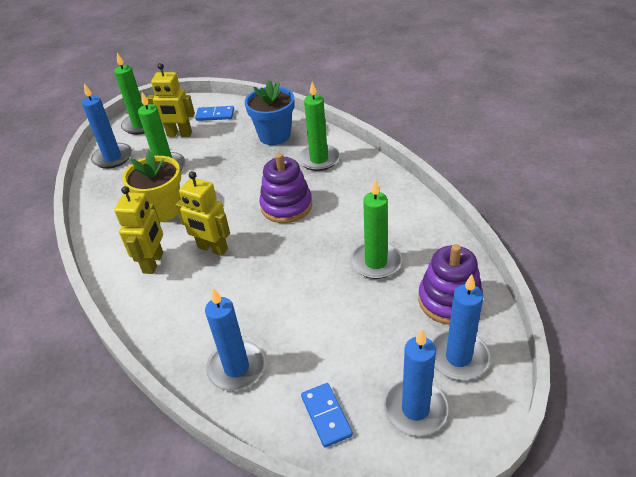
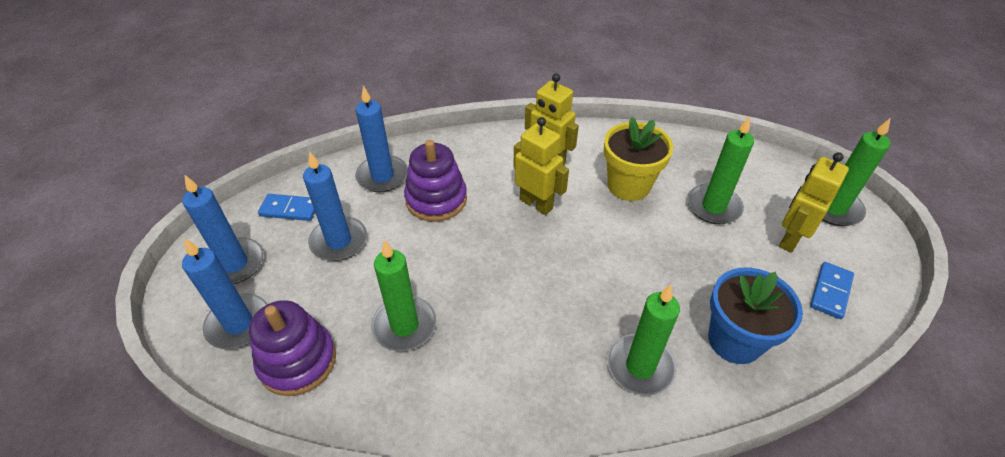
camera: 115 degrees right, 5 degrees up
blue candle [82,83,132,169] -> blue candle moved to [303,151,367,261]
yellow robot [175,171,230,256] -> yellow robot turned 75 degrees clockwise [513,117,569,215]
purple stacking toy [259,153,312,223] -> purple stacking toy moved to [404,140,467,222]

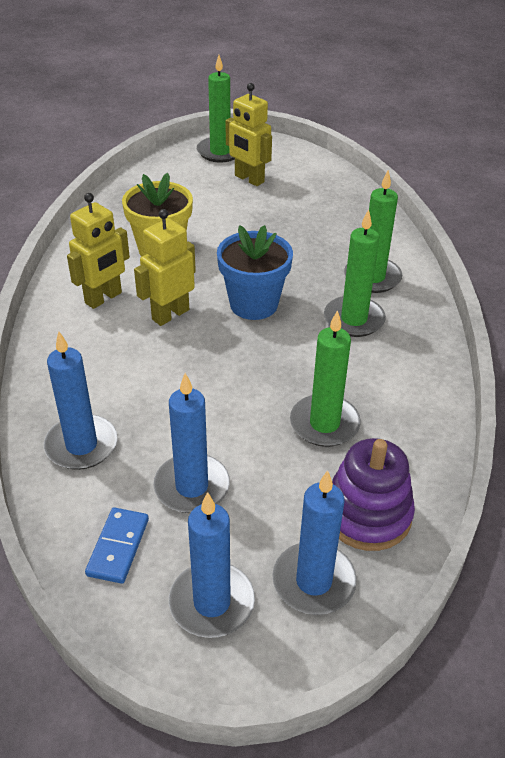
camera: 85 degrees left, 5 degrees down
purple stacking toy [404,140,467,222] -> none
green candle [687,116,754,224] -> green candle moved to [324,209,386,337]
blue flower pot [708,267,803,364] -> blue flower pot moved to [217,225,293,320]
blue domino [810,262,854,319] -> none

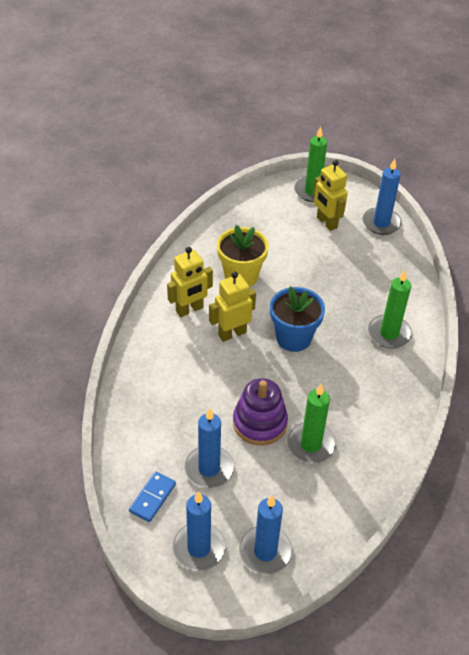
camera: 15 degrees right, 5 degrees up
blue candle [44,331,118,470] -> blue candle moved to [363,159,402,235]
green candle [324,209,386,337] -> none
purple stacking toy [332,438,415,551] -> purple stacking toy moved to [233,378,288,445]

